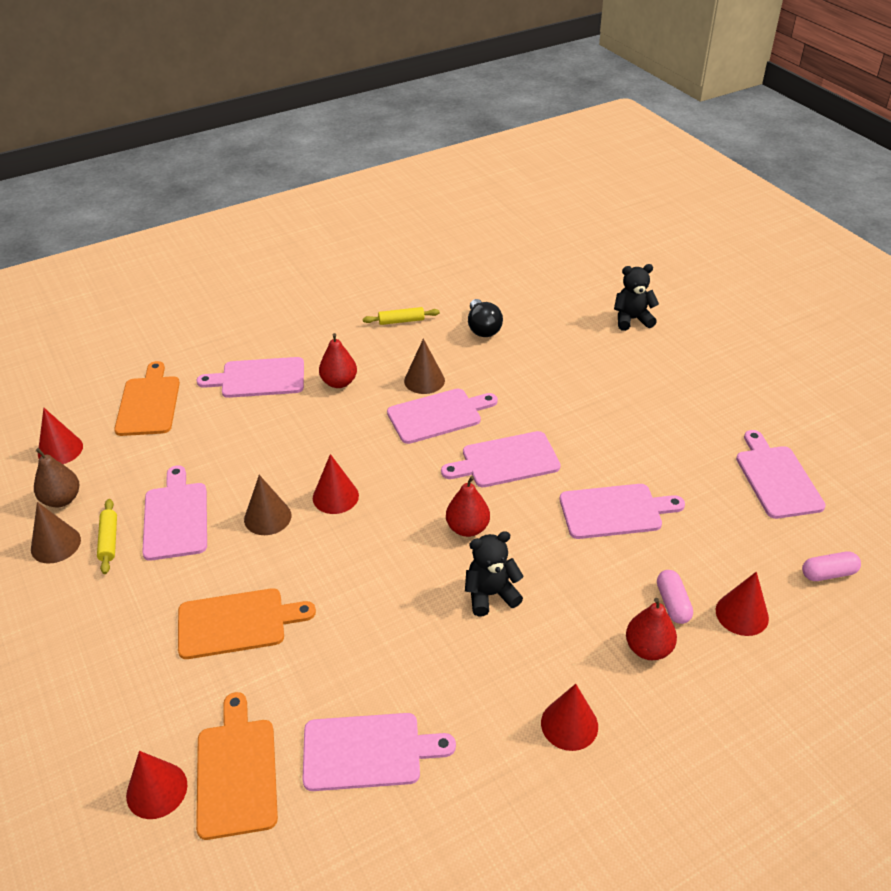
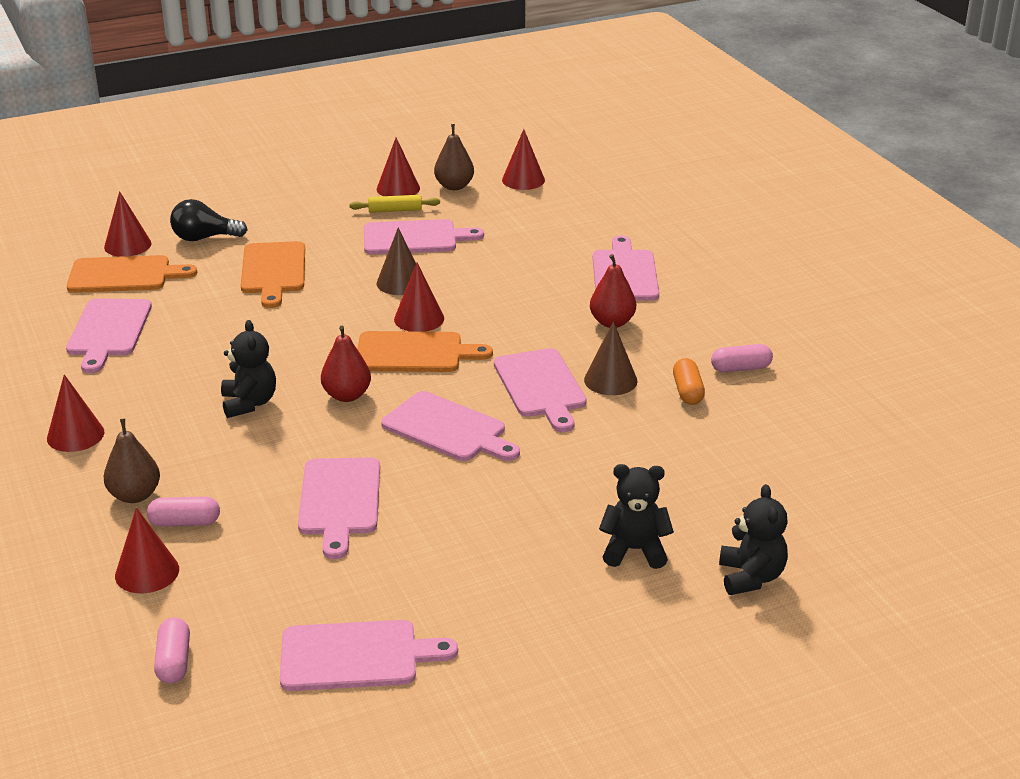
camera: 95 degrees right, 10 degrees down
brown cone [31,502,81,564] -> red cone [377,138,420,196]
orange cutting board [114,361,180,436] -> orange cutting board moved to [357,331,493,372]
yellow rolling pin [363,307,440,325] -> pink capsule [711,344,773,372]
pink cutting board [441,431,561,487] -> pink cutting board turned 135 degrees clockwise [381,391,520,461]
black light bulb [468,299,503,337] -> black light bulb moved to [170,199,247,241]
red pear [626,598,677,660] -> brown pear [104,418,160,503]
none -> black teddy bear [599,464,674,569]
none -> orange capsule [673,358,705,405]

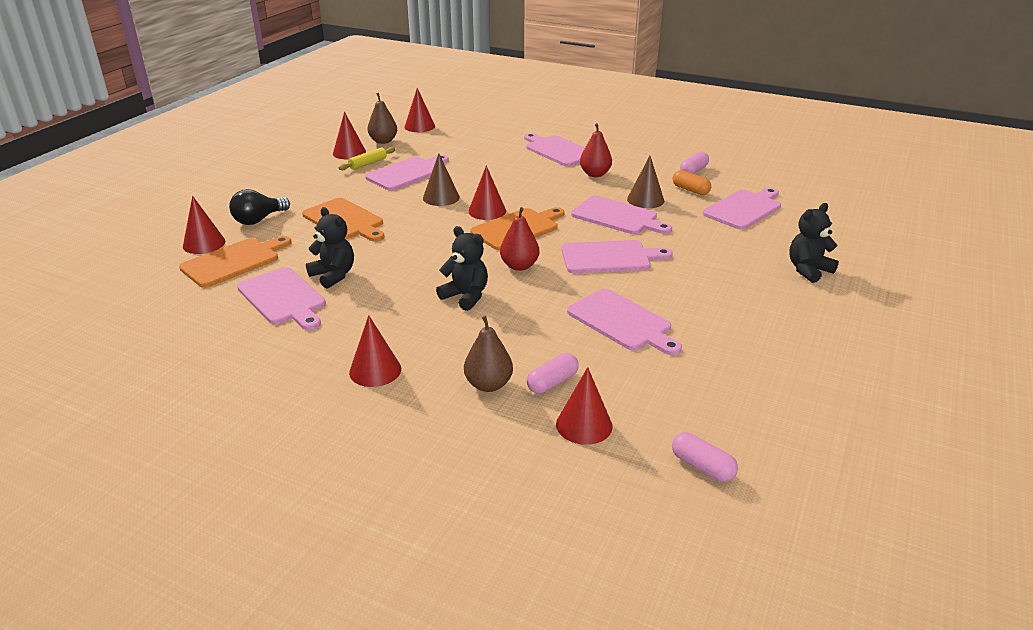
camera: 40 degrees left, 0 degrees up
pink cutting board [280,620,458,691] -> pink cutting board moved to [702,188,781,230]
black teddy bear [719,484,788,595] -> black teddy bear moved to [306,207,354,289]

